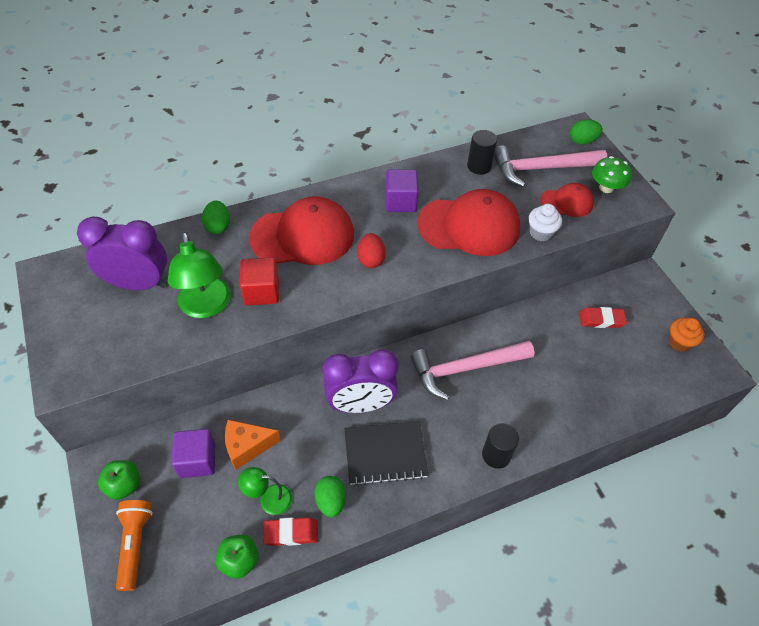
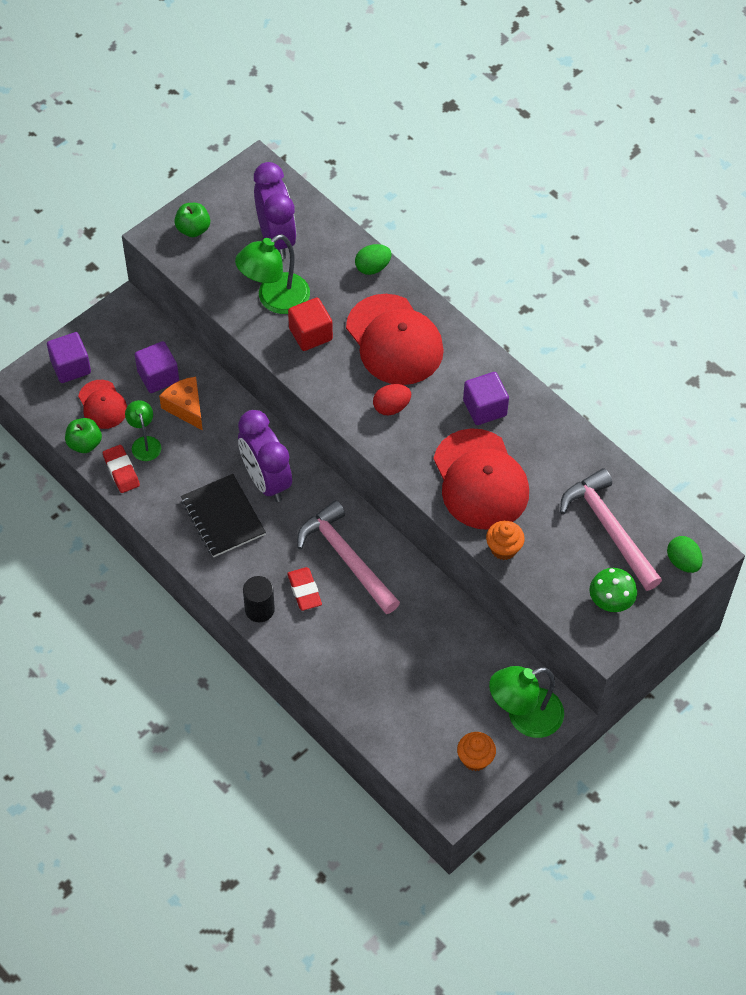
camera: 70 degrees right, 5 degrees up
green apple [98,460,140,500] -> green apple moved to [174,203,210,237]
orange flashlight [116,500,153,591] -> purple cube [47,332,91,383]
green egg [314,476,346,517] -> none
black cylinder [467,130,497,175] -> none
white cupcake [528,204,562,242] -> orange cupcake [486,521,525,560]
red cap [540,183,594,217] -> red cap moved to [78,380,127,429]
red eraser [579,307,627,328] -> red eraser moved to [287,567,322,611]
none -> green lamp [489,666,564,738]

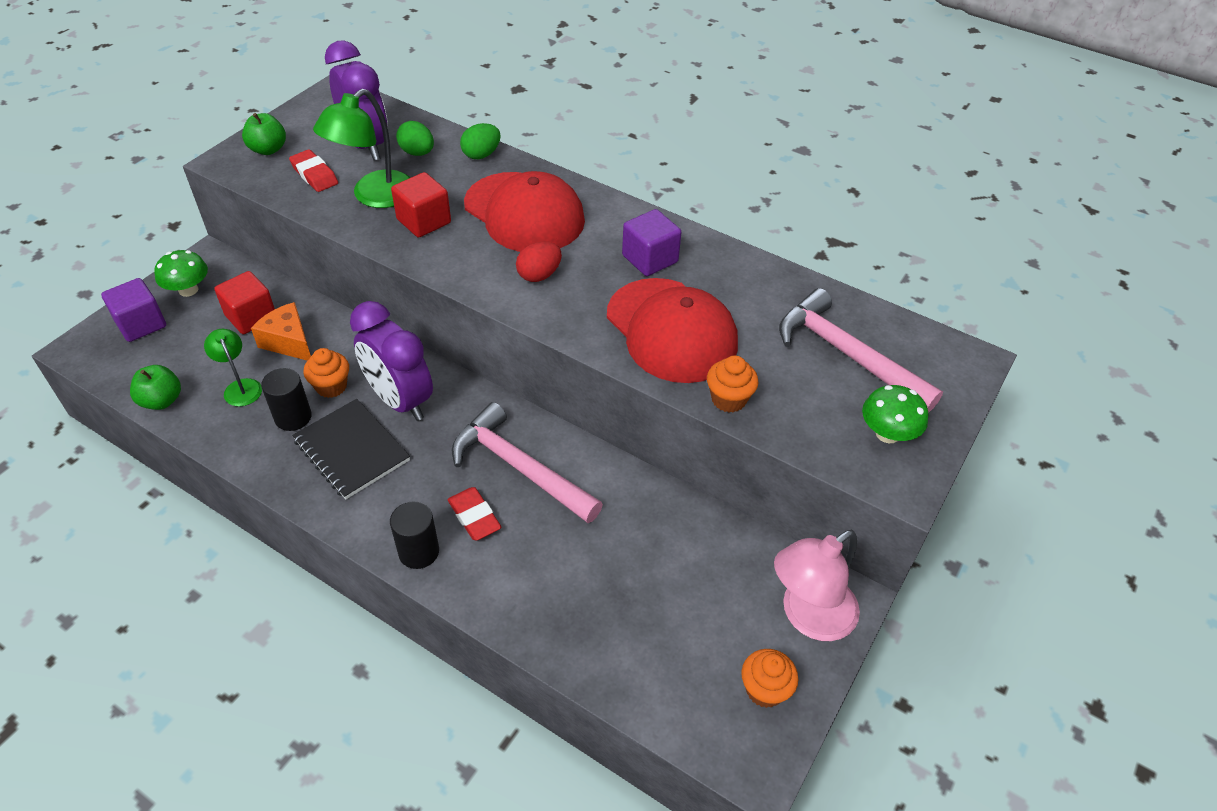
camera: 15 degrees left, 10 degrees down
red cap [78,380,127,429] -> none
red eraser [103,445,140,493] -> red eraser moved to [289,149,338,192]
purple cube [135,341,179,393] -> red cube [214,271,275,334]
green lamp [489,666,564,738] -> pink lamp [774,530,860,641]
green egg [667,536,703,573] -> green egg moved to [396,121,434,156]
none -> green mushroom [154,250,208,297]
none -> black cylinder [261,368,312,431]
none -> orange cupcake [303,348,349,398]

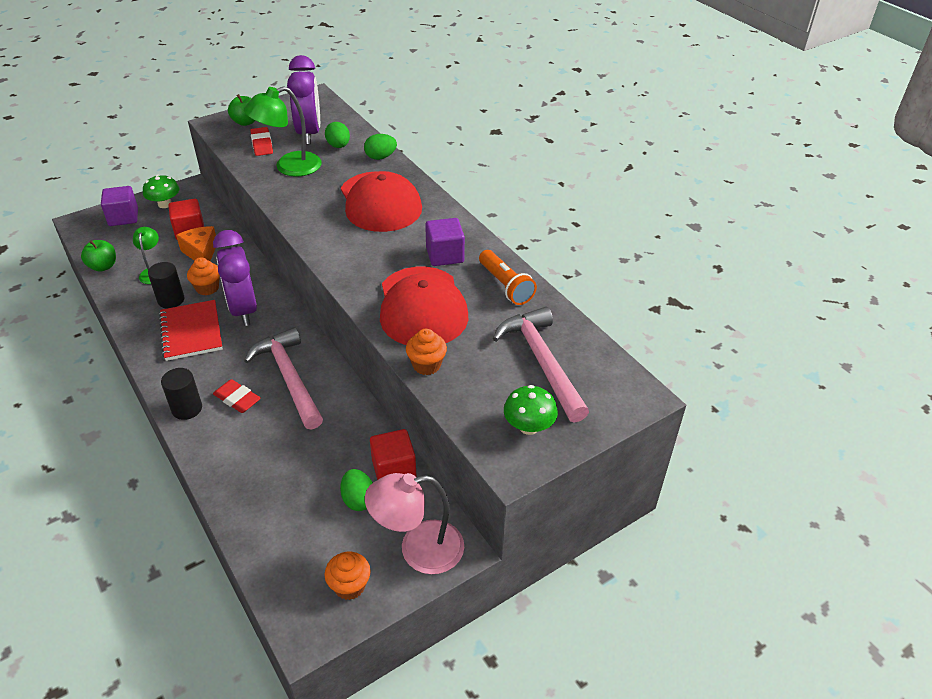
camera: 25 degrees right, 5 degrees down
black notebook [292,399,410,499] -> red notebook [159,300,223,361]
red cube [391,172,451,238] -> red cube moved to [370,429,416,480]
red eraser [448,487,502,541] -> red eraser turned 45 degrees counterclockwise [213,379,261,413]
red egg [516,241,562,282] -> none
none -> green egg [340,469,373,511]
none -> orange flashlight [479,250,537,305]

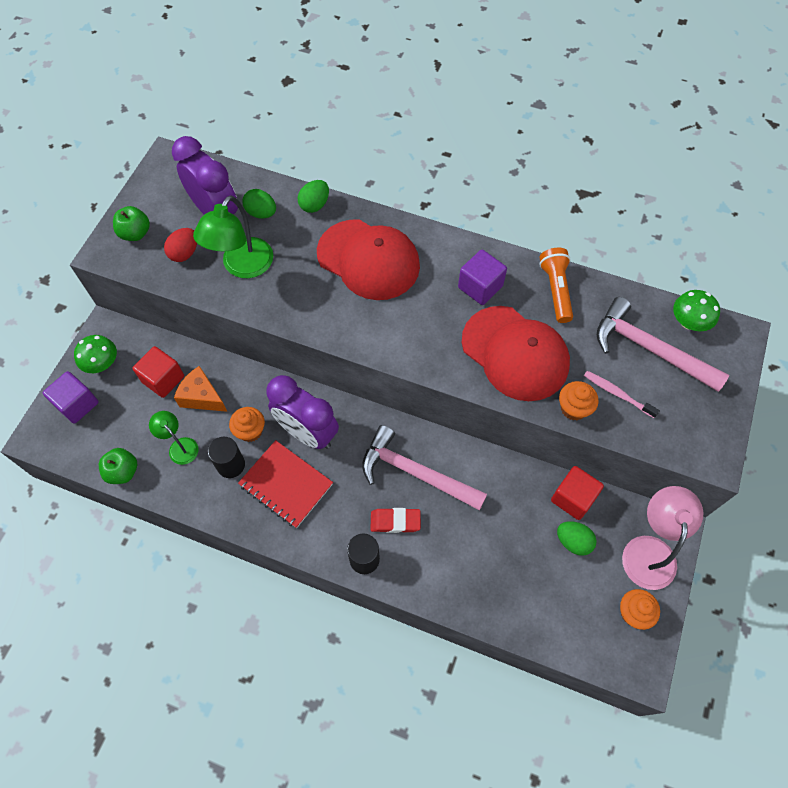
camera: 35 degrees left, 20 degrees up
red eraser [250,127,273,156] -> red egg [164,228,197,262]
pink lamp [365,473,464,574] -> pink lamp turned 150 degrees clockwise [622,486,703,590]
orange flashlight [479,250,537,305] -> orange flashlight turned 120 degrees counterclockwise [539,248,573,323]
green mushroom [504,385,558,435] -> green mushroom moved to [673,290,720,331]
none -> pink toothbrush [584,371,660,418]

